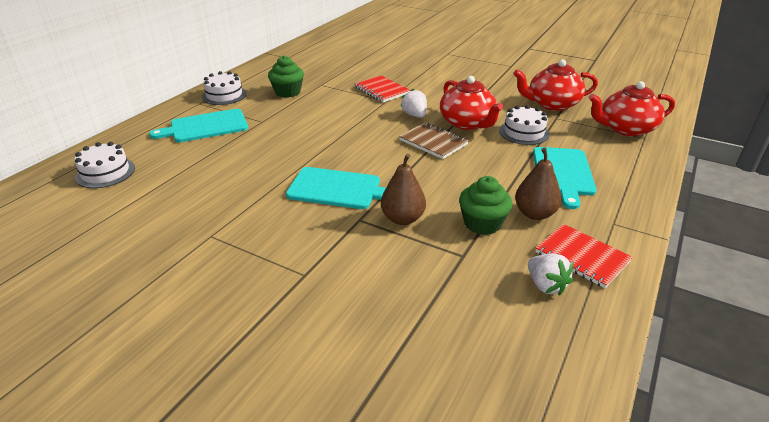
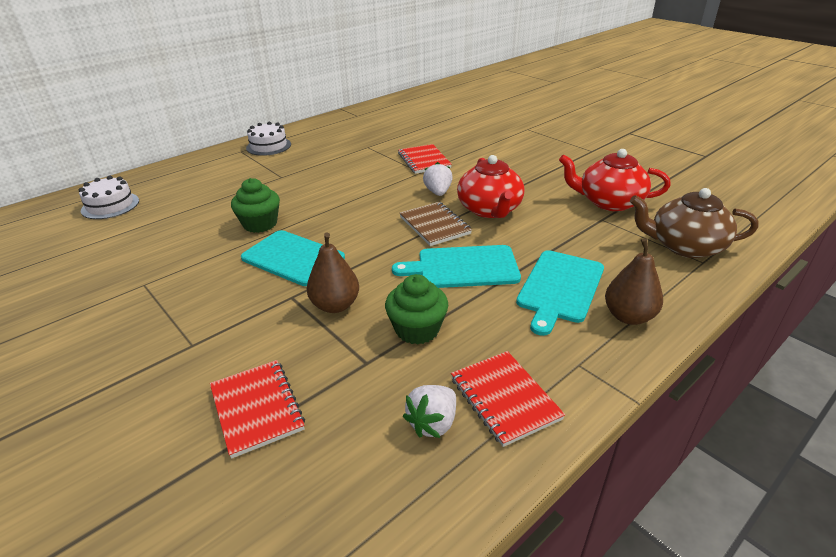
camera: 20 degrees right, 0 degrees up
turquoise cutting board [149,109,248,142] -> turquoise cutting board moved to [392,245,521,288]
green cupcake [268,56,304,98] -> green cupcake moved to [231,178,280,233]
white cake [499,105,549,145] -> none
brown pear [515,148,562,220] -> brown pear moved to [605,238,663,325]
white strawberry [528,254,573,296] -> white strawberry turned 45 degrees clockwise [403,385,456,438]
red teapot [588,81,675,136] -> brown teapot [630,188,759,258]
none -> red notebook [210,360,305,459]

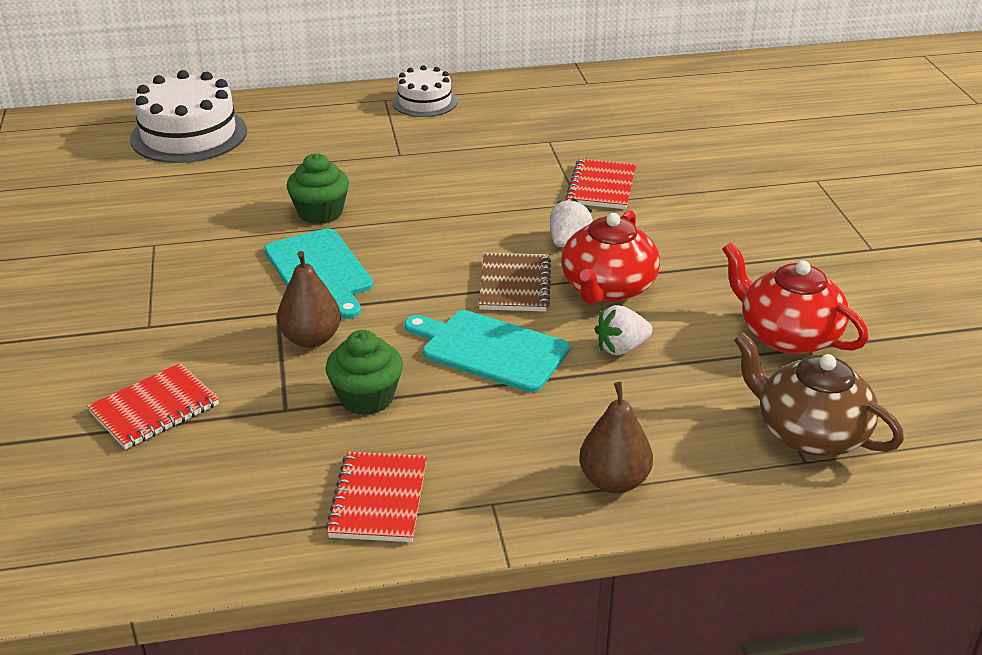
camera: 30 degrees right, 0 degrees up
white cake [79,176,139,219] -> white cake [130,70,247,163], size x1.69
red notebook [210,360,305,459] -> red notebook turned 45 degrees clockwise [87,363,219,449]
white strawberry [403,385,456,438] -> white strawberry moved to [595,305,652,355]
turquoise cutting board [516,250,604,336] -> none

